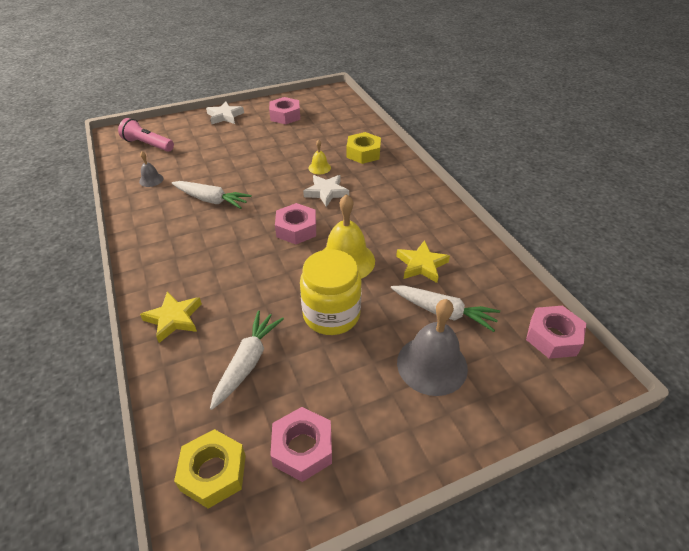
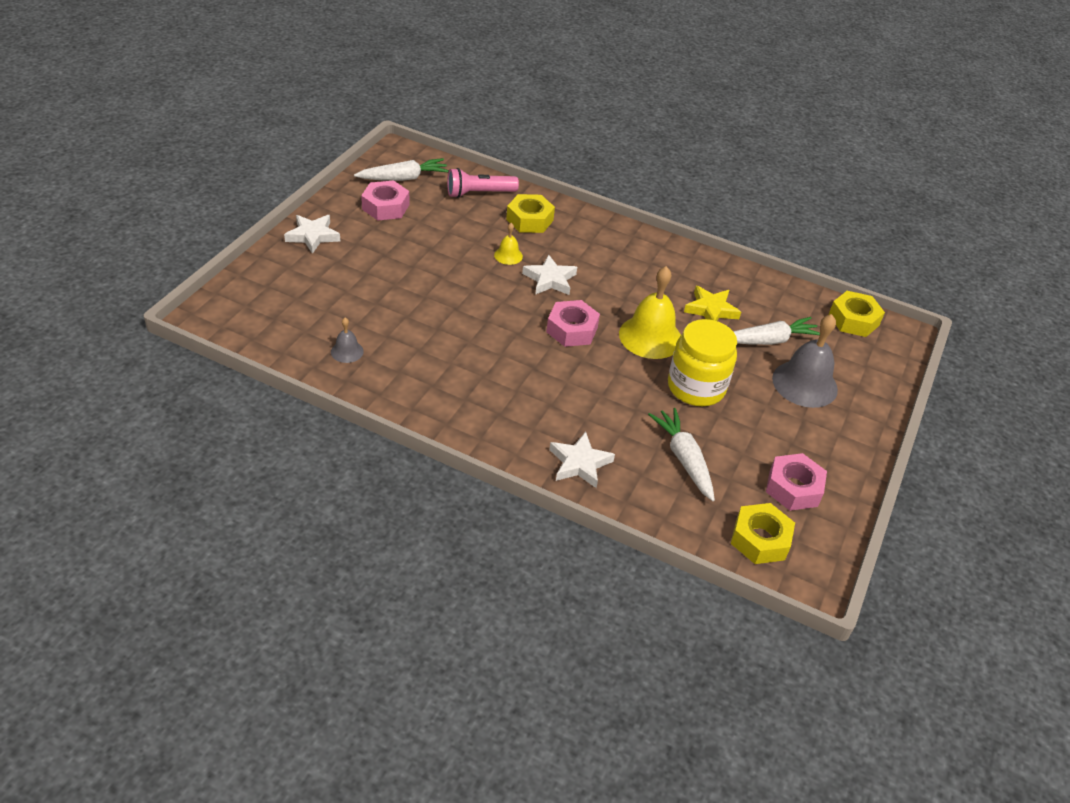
camera: 45 degrees left, 0 degrees up
pink flashlight [118,118,174,152] -> pink flashlight moved to [447,168,519,198]
yellow star [140,291,202,343] -> white star [549,432,615,488]
white carrot [172,181,252,209] -> white carrot moved to [354,158,449,181]
pink nut [526,306,586,359] -> yellow nut [828,291,885,337]

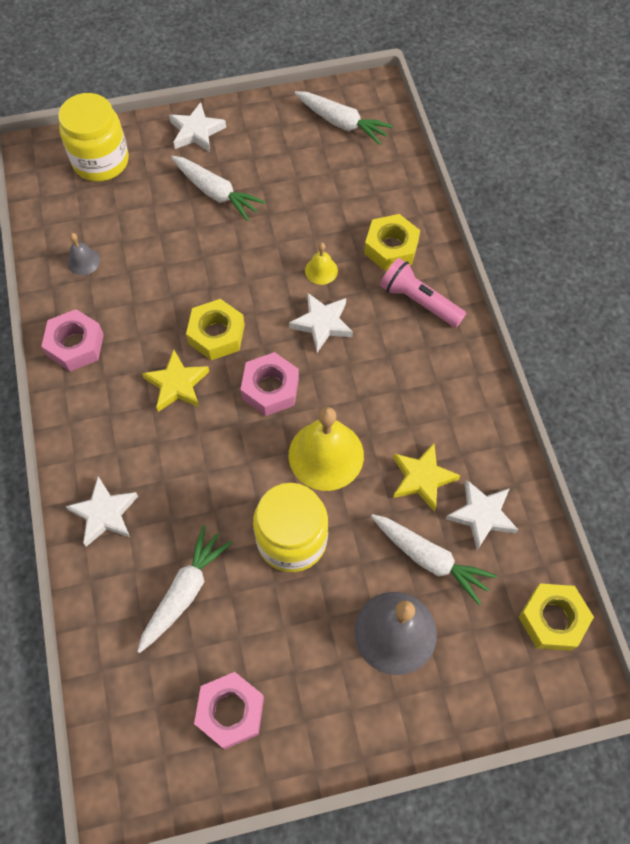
camera: 55 degrees right, 20 degrees up
pink nut [361,180,409,221] -> pink nut moved to [41,309,104,371]
pink flashlight [447,168,519,198] -> pink flashlight moved to [380,258,466,328]
yellow nut [731,503,795,564] -> yellow nut moved to [186,299,245,360]
none -> yellow jar [58,93,129,182]
none -> yellow star [142,350,209,412]
none -> white carrot [171,156,266,221]
none -> white star [446,480,518,550]

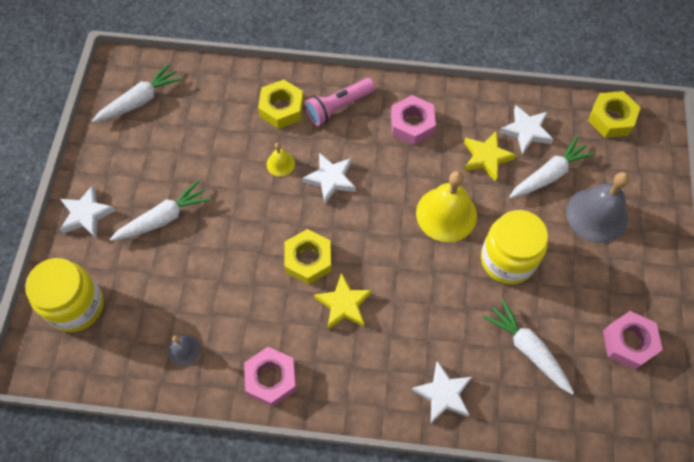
camera: 70 degrees left, 0 degrees up
pink nut [240,352,299,416] -> pink nut moved to [391,95,436,145]

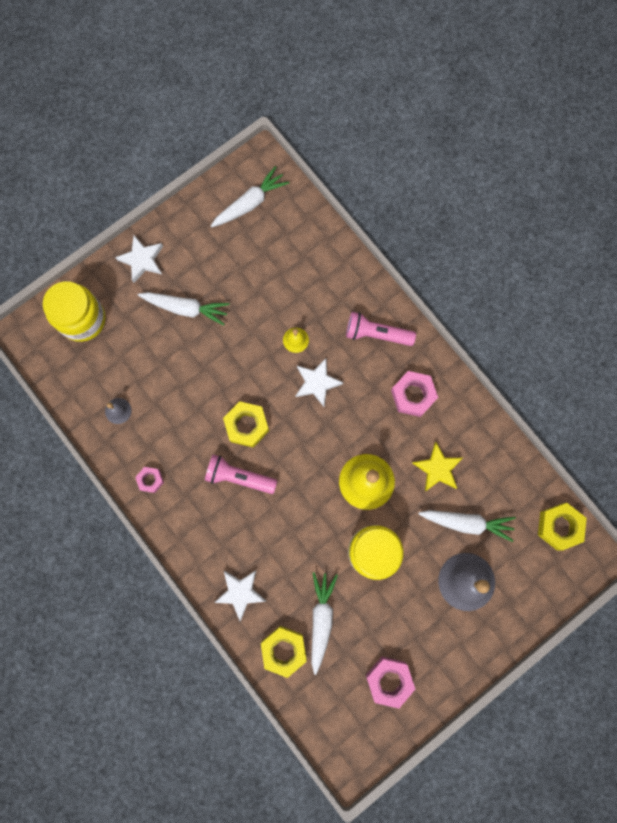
camera: 45 degrees right, 15 degrees up
white carrot [92,63,183,122] -> white carrot turned 45 degrees counterclockwise [211,166,289,227]
pink nut [244,347,296,407] -> pink nut [135,467,164,493], size x0.59
yellow nut [258,79,304,129] -> yellow nut moved to [261,626,307,678]
yellow star [314,273,372,329] -> pink flashlight [205,455,277,494]
white star [499,105,554,154] -> none

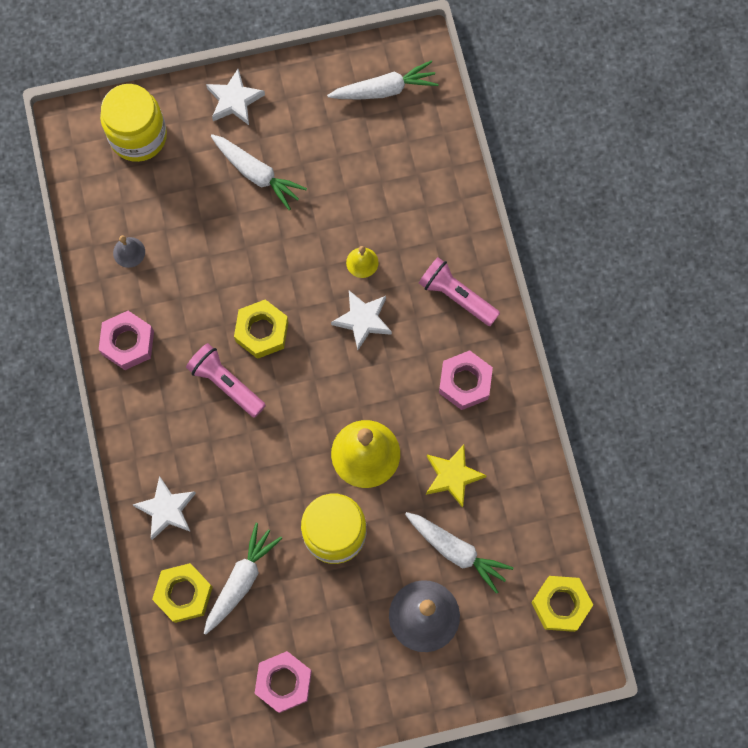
camera: 25 degrees right, 5 degrees down
pink nut [135,467,164,493] -> pink nut [99,311,154,370], size x1.70

